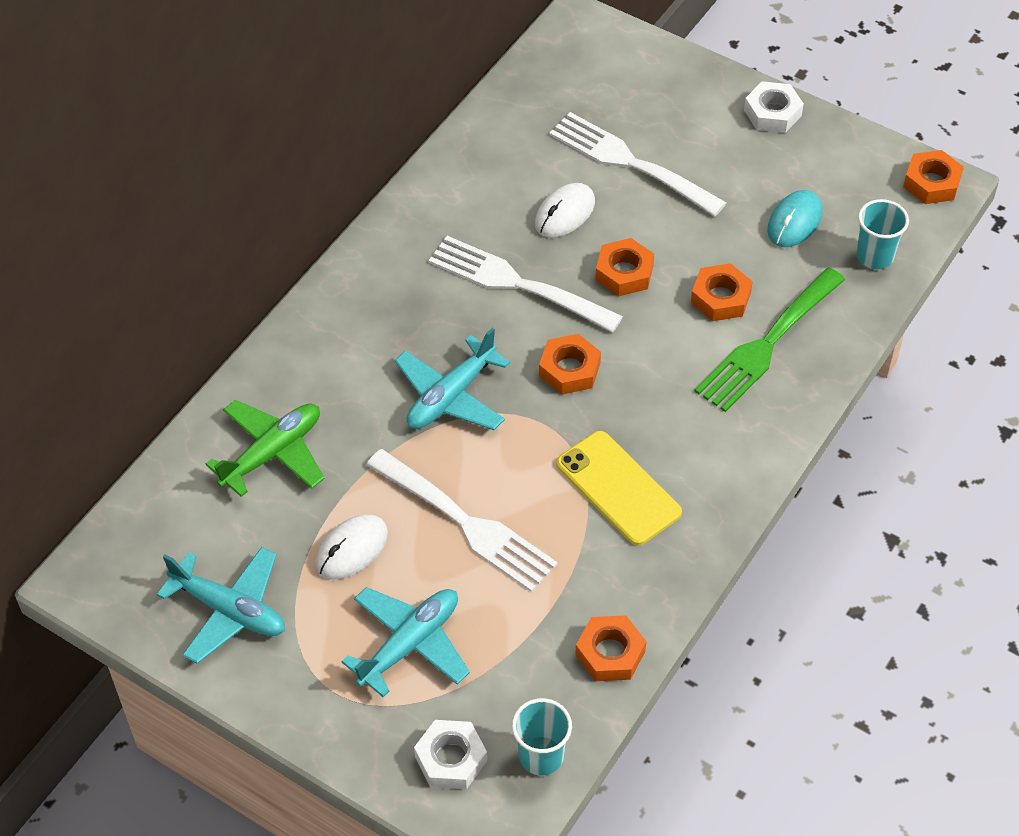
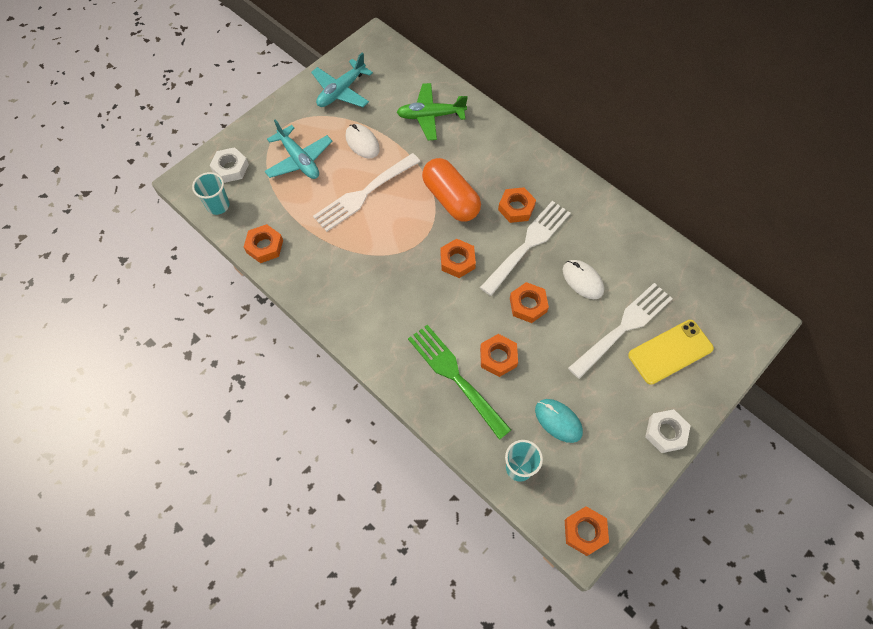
camera: 100 degrees right, 10 degrees up
green plane [206,400,325,497] -> green plane turned 120 degrees clockwise [396,83,468,140]
turquoise plane [395,328,510,430] -> orange capsule [422,158,481,221]
yellow phone [556,431,682,546] -> yellow phone moved to [628,320,714,385]
none -> orange nut [498,187,536,223]

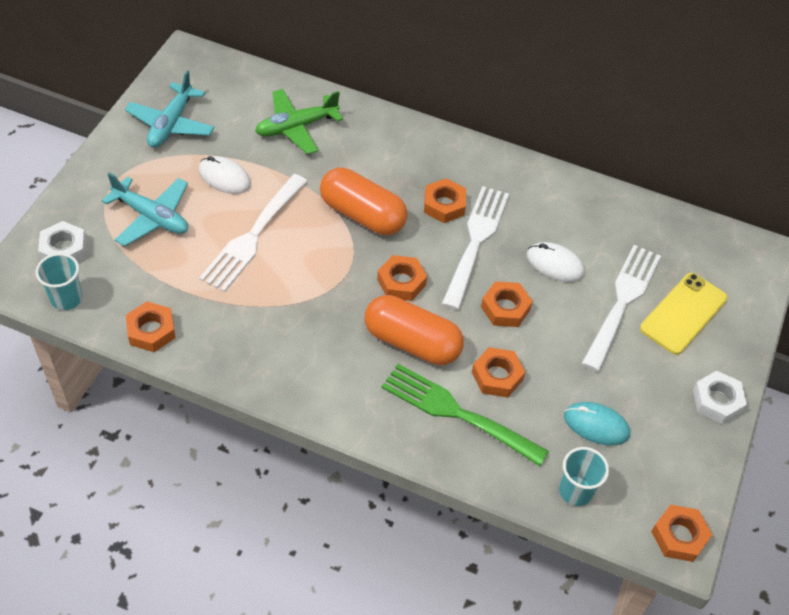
camera: 25 degrees left, 10 degrees down
none -> orange capsule [365,295,464,365]

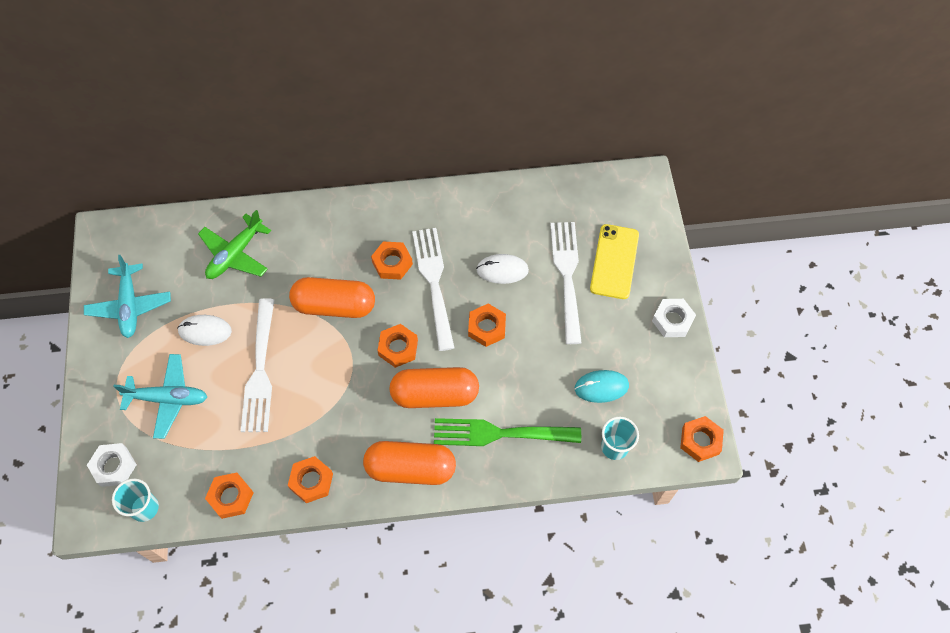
camera: 25 degrees left, 10 degrees up
orange nut [472,347,525,398] -> orange nut moved to [287,456,333,503]
none -> orange capsule [363,441,456,485]

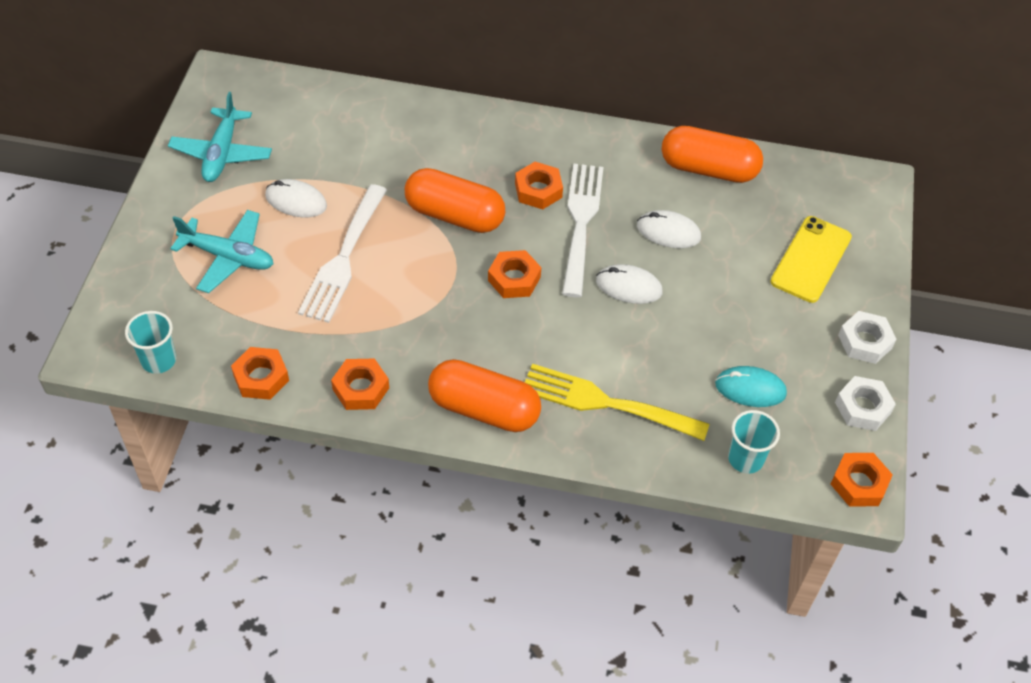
camera: 15 degrees right, 10 degrees down
white nut [87,443,137,487] -> white nut moved to [835,376,896,431]
green plane [198,210,271,279] -> none
orange capsule [389,367,479,408] -> orange capsule moved to [662,126,763,183]
green fork [434,418,581,446] -> yellow fork [525,364,710,441]
orange nut [468,304,506,347] -> white mouse [596,264,663,304]
white fork [550,222,582,344] -> none

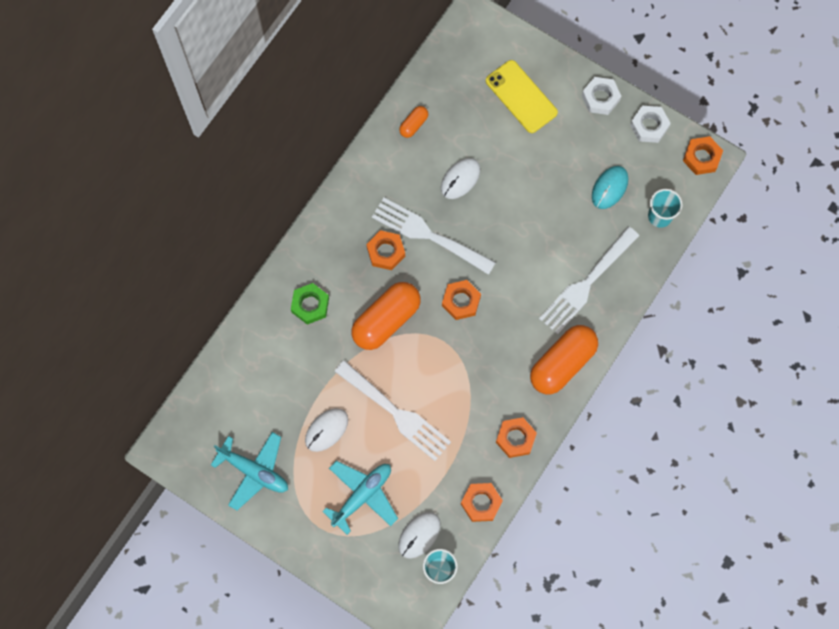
camera: 65 degrees left, 20 degrees up
yellow fork [525,364,710,441] -> white fork [539,227,639,334]
white mouse [596,264,663,304] -> white mouse moved to [398,512,440,559]
orange capsule [662,126,763,183] -> orange capsule [399,106,428,138], size x0.47
none -> green nut [291,283,329,325]

